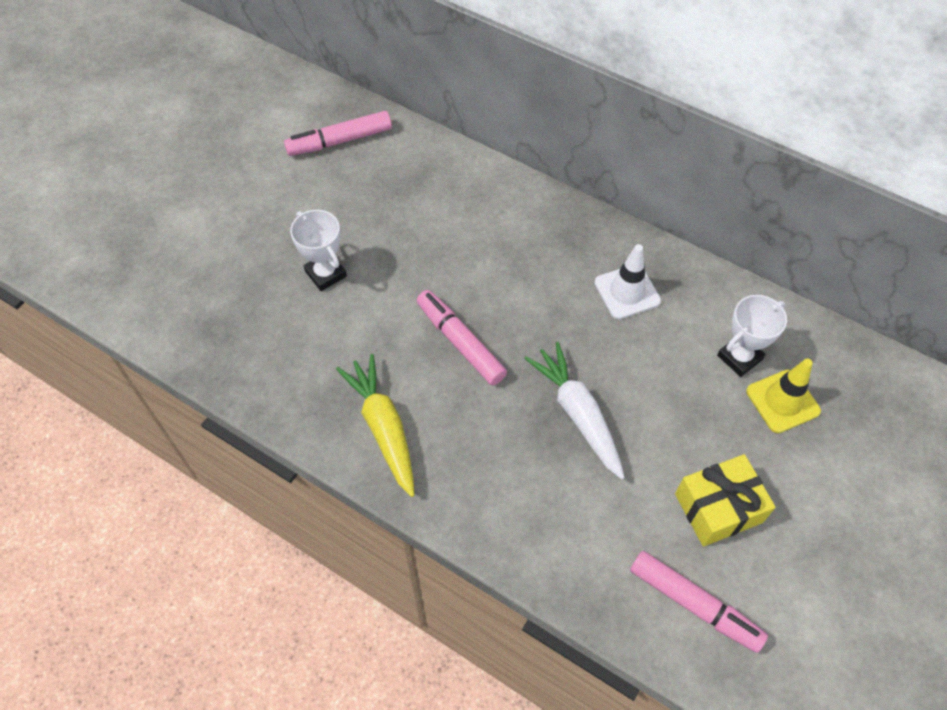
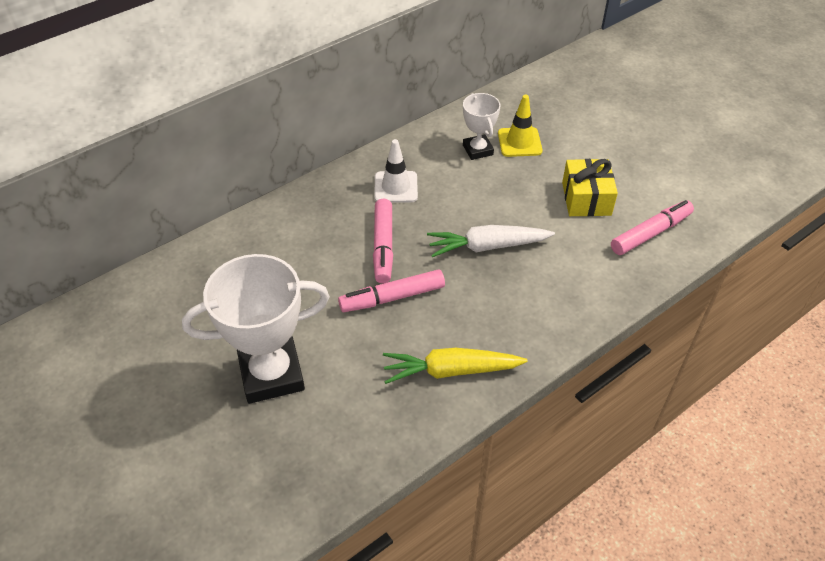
camera: 70 degrees left, 10 degrees down
pink marker [284,111,392,156] -> pink marker moved to [373,199,393,284]
white trophy [290,210,347,291] -> white trophy [182,254,330,404], size x1.87

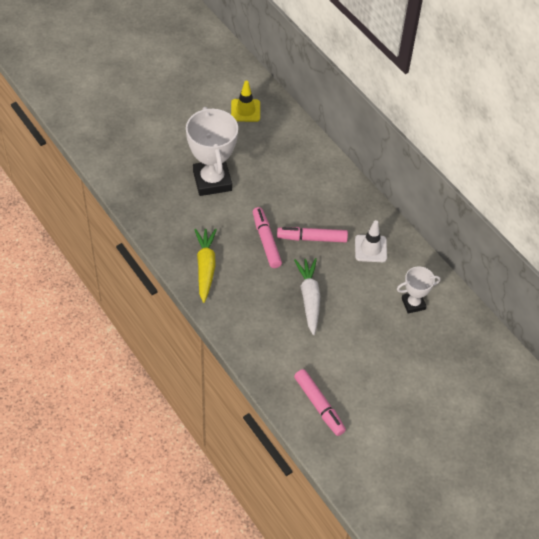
camera: 90 degrees right, 5 degrees up
yellow traffic cone [498,95,543,157] -> yellow traffic cone moved to [231,81,260,122]
yellow gift [562,159,618,217] -> none

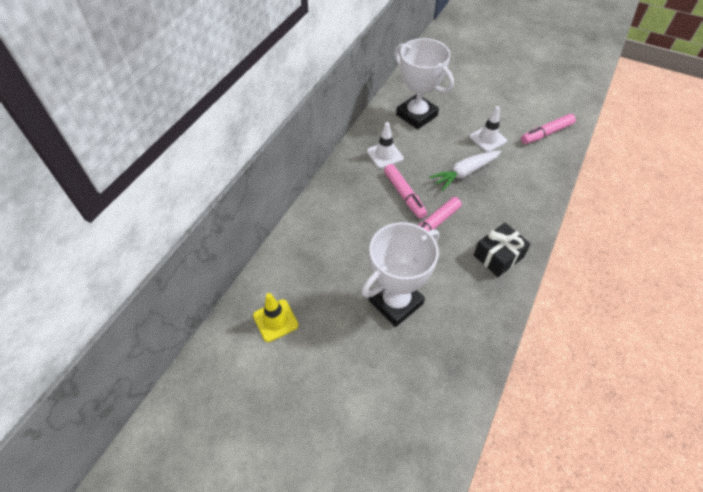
camera: 115 degrees left, 0 degrees up
yellow carrot [194,229,217,303] -> black gift [474,223,531,277]
pink marker [294,369,346,436] -> pink marker turned 150 degrees counterclockwise [521,114,576,144]
white trophy [397,266,440,314] -> white trophy [394,38,454,129], size x1.87
none -> white traffic cone [470,106,507,152]

